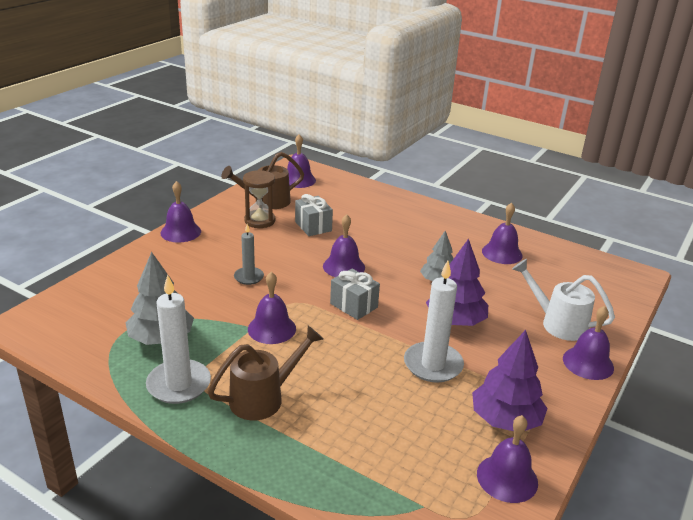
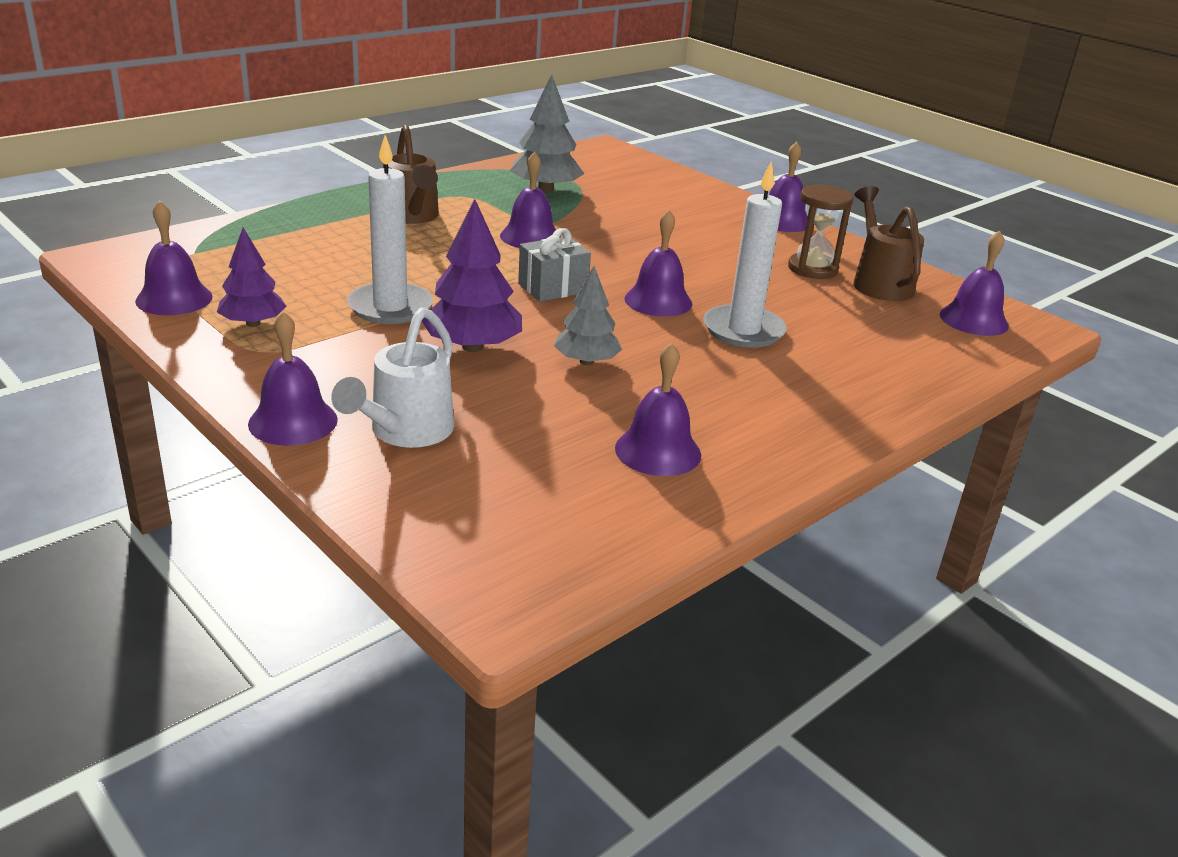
camera: 105 degrees right, 0 degrees up
white candle [146,275,211,404] -> white candle moved to [703,162,787,348]
grey candle [234,224,264,285] -> none
grey gift [295,194,333,236] -> none
purple tree [472,330,548,431] -> purple tree [217,228,287,327], size x0.67
white watering can [512,259,615,341] -> white watering can turned 150 degrees clockwise [331,307,454,448]

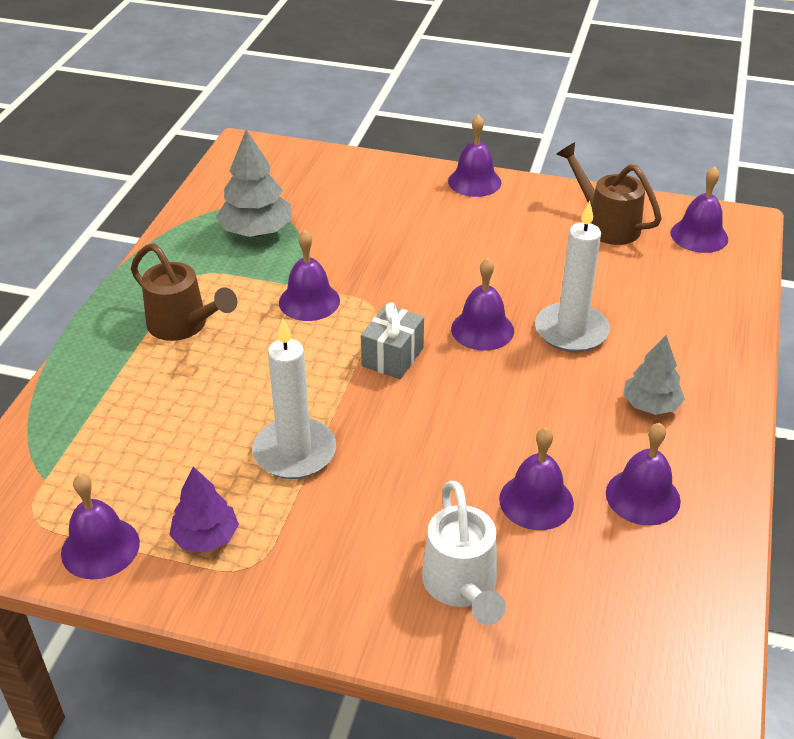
camera: 30 degrees left, 10 degrees up
purple bell [248,311,338,446] -> purple bell moved to [499,427,574,530]
purple tree [422,199,522,352] -> none
grey tree [554,266,622,365] -> grey tree moved to [623,335,685,415]
brown hourglass [788,184,853,279] -> none

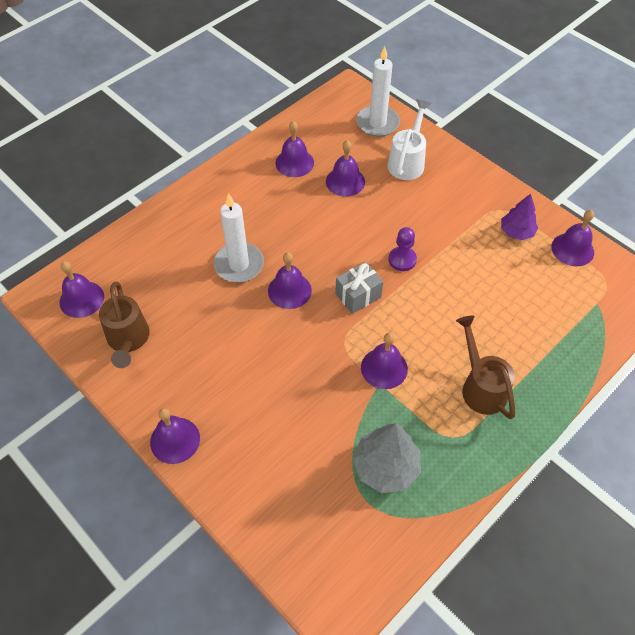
camera: 150 degrees left, 15 degrees up
white candle [252,319,336,479] -> white candle moved to [356,46,400,137]
grey tree [623,335,685,415] -> none
none -> purple pawn [388,227,417,271]

